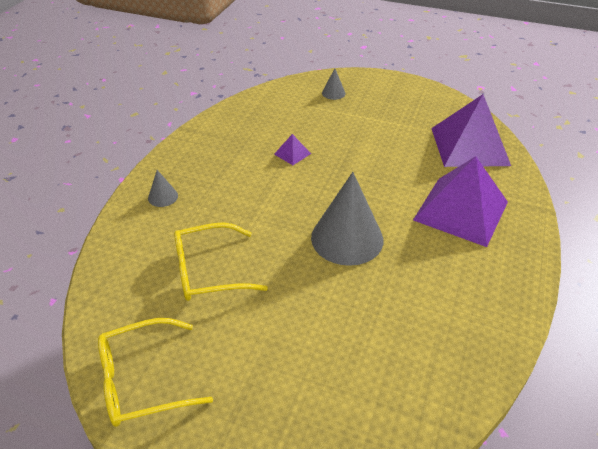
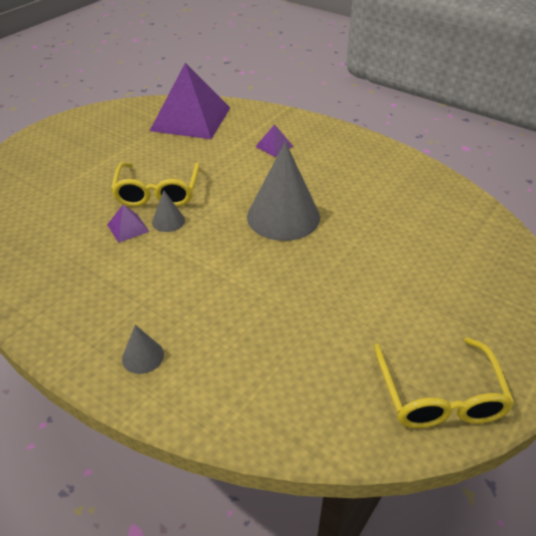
camera: 75 degrees left, 0 degrees up
yellow glasses [174,222,268,301] -> yellow glasses moved to [111,162,200,207]
grey cone [322,69,346,100] -> grey cone moved to [152,190,185,232]
purple pyramid [413,156,508,247] -> purple pyramid [255,124,294,157], size x0.40

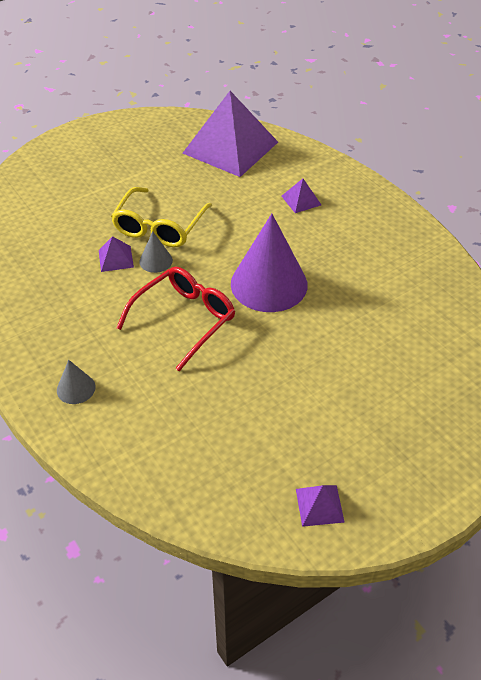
camera: 20 degrees right, 5 degrees up
grey cone [247,142,320,241] -> purple cone [231,214,308,312]
yellow glasses [374,338,515,428] -> purple pyramid [296,485,344,527]
none -> red glasses [116,267,235,371]

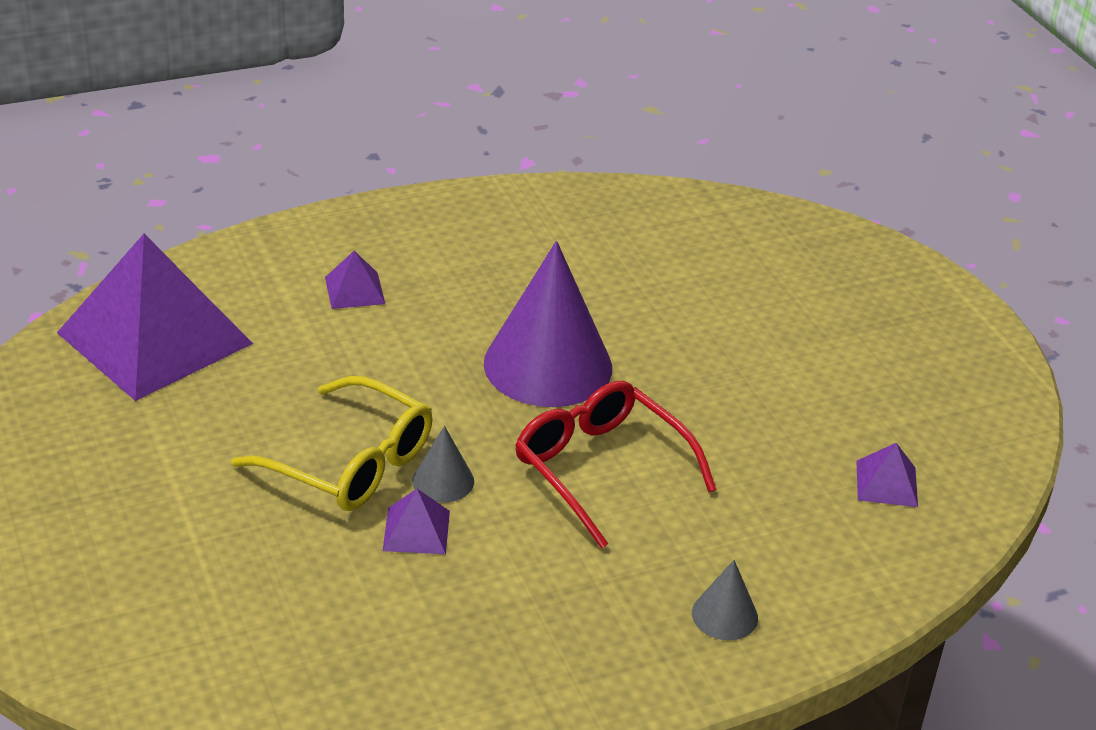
camera: 80 degrees left, 10 degrees down
purple pyramid [296,485,344,527] -> purple pyramid moved to [857,443,918,507]

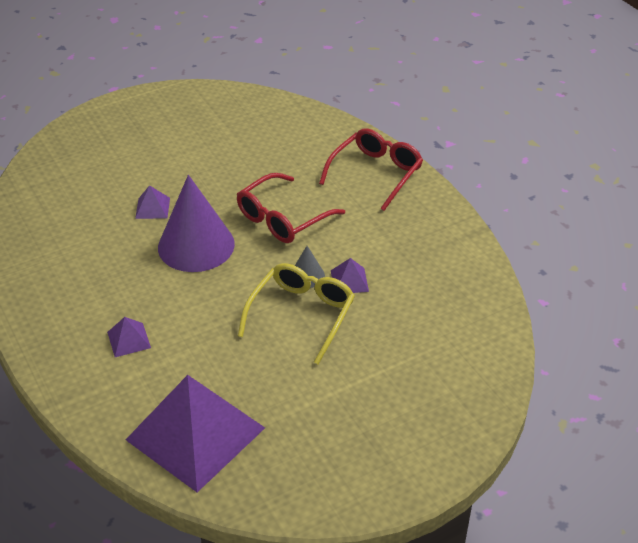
camera: 95 degrees left, 5 degrees up
grey cone [692,560,758,640] -> red glasses [319,128,423,211]
purple pyramid [857,443,918,507] -> purple pyramid moved to [135,185,170,219]

